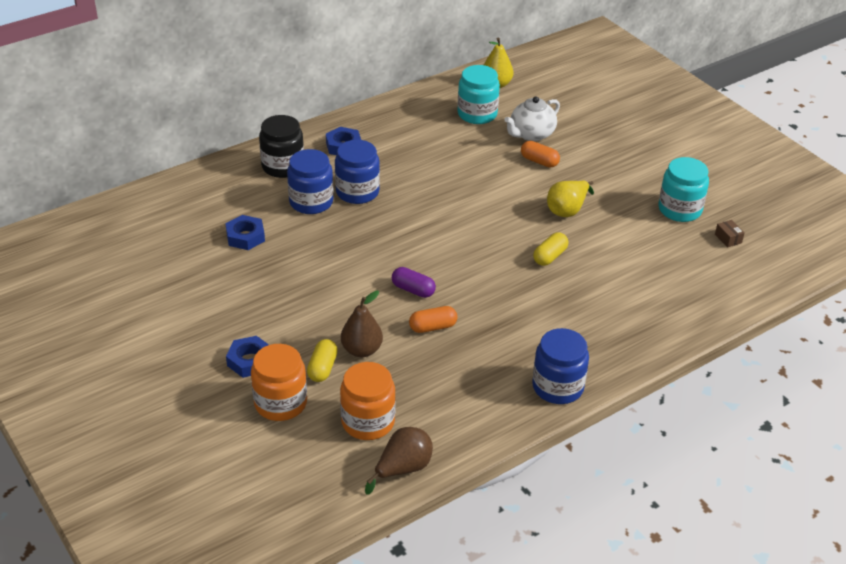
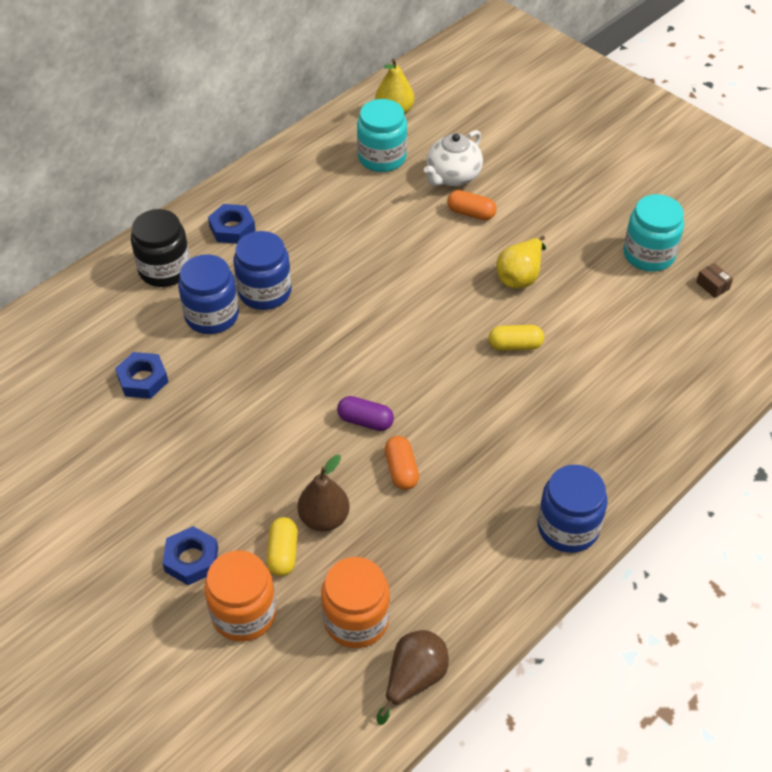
camera: 10 degrees left, 10 degrees up
orange capsule [409,306,457,333] -> orange capsule turned 75 degrees counterclockwise [385,436,419,490]
yellow capsule [533,232,568,266] -> yellow capsule turned 60 degrees clockwise [489,325,544,351]

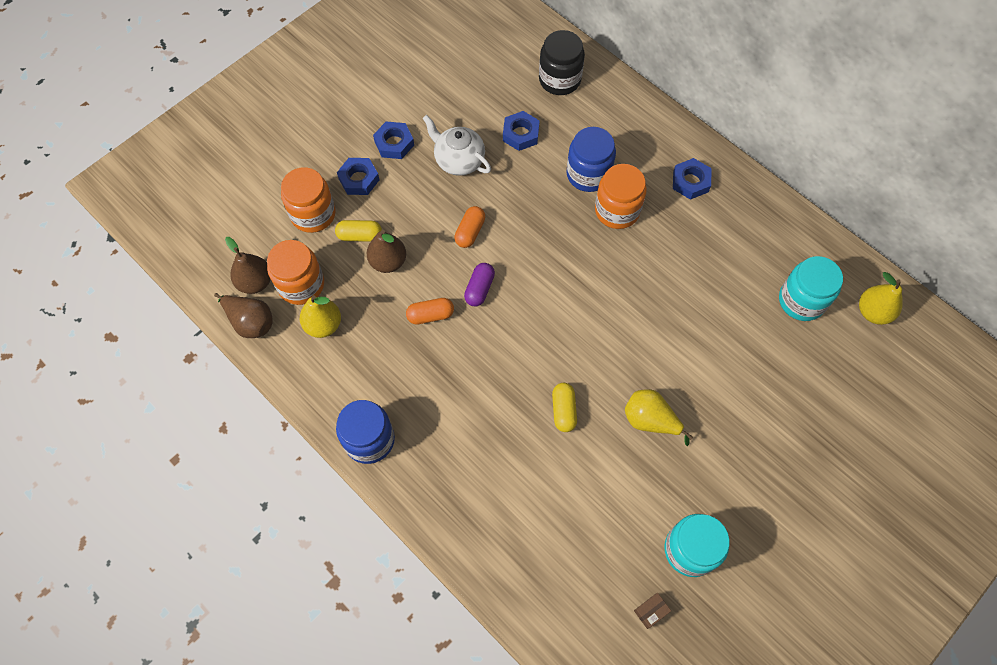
camera: 90 degrees right, 15 degrees up
black jar [131,209,190,287] -> black jar moved to [539,30,585,95]
blue jar [234,231,292,310] -> orange jar [595,164,647,229]
white teapot [424,130,483,186] -> white teapot moved to [422,115,491,176]
orange capsule [447,190,497,220] -> orange capsule moved to [454,206,485,248]
none -> brown pear [225,237,271,294]
none -> yellow pear [300,295,341,338]
none -> blue nut [373,121,414,159]

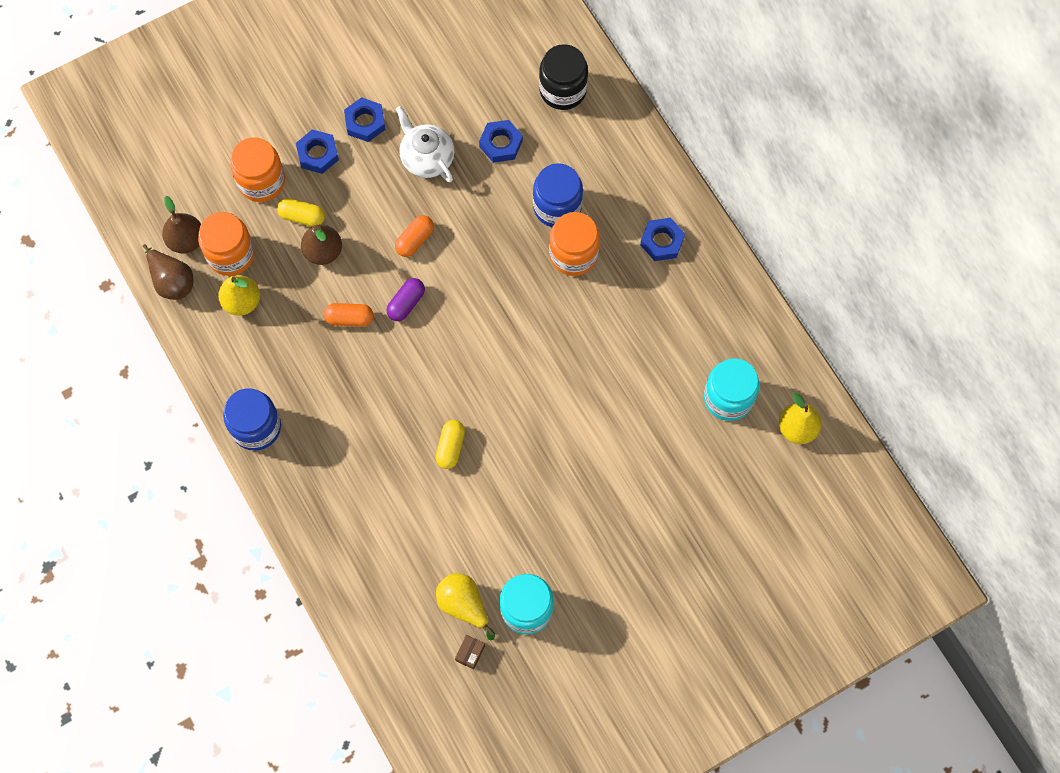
camera: 15 degrees right, 5 degrees up
yellow pear [625,389,693,446] -> yellow pear moved to [436,573,495,641]
brown box [634,593,671,629] -> brown box turned 45 degrees counterclockwise [455,635,485,669]

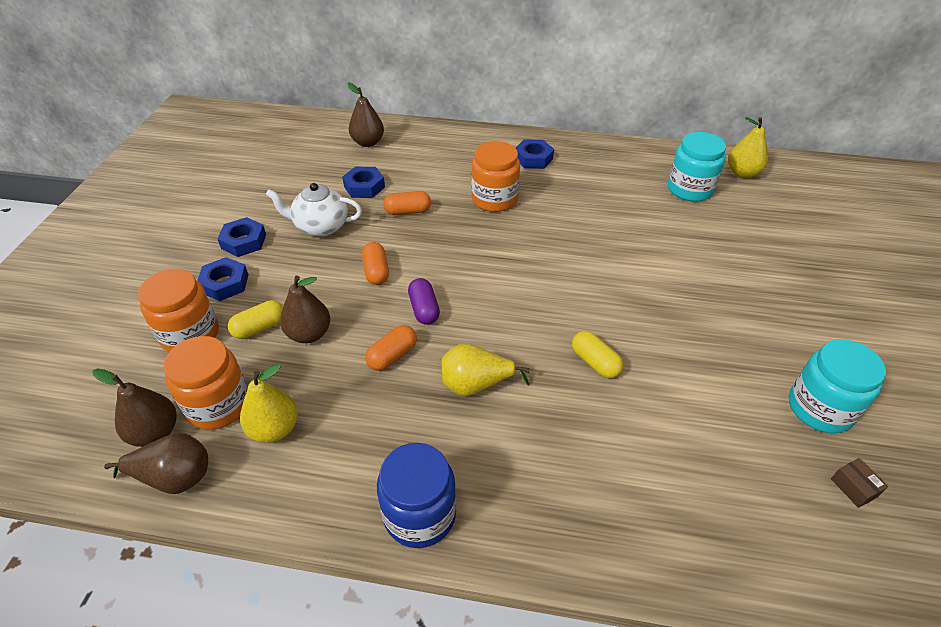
camera: 50 degrees left, 25 degrees down
yellow pear [436,573,495,641] -> yellow pear moved to [442,344,530,396]
blue jar [533,163,583,227] -> none
black jar [539,44,588,110] -> brown pear [347,83,384,147]
none -> orange capsule [383,191,431,215]

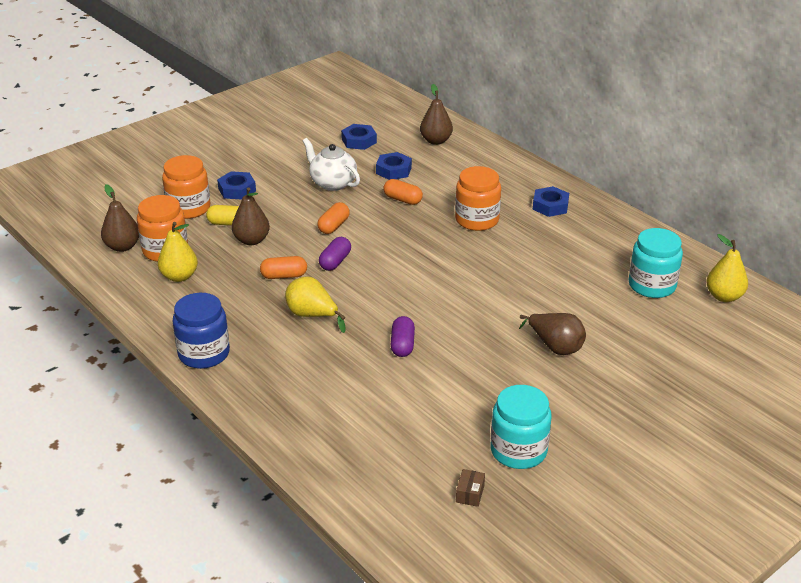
camera: 40 degrees right, 10 degrees down
brown pear [104,433,208,494] -> brown pear moved to [519,313,586,355]
blue nut [217,217,266,257] -> blue nut moved to [341,124,377,150]
yellow capsule [572,331,623,379] -> purple capsule [391,316,415,357]

